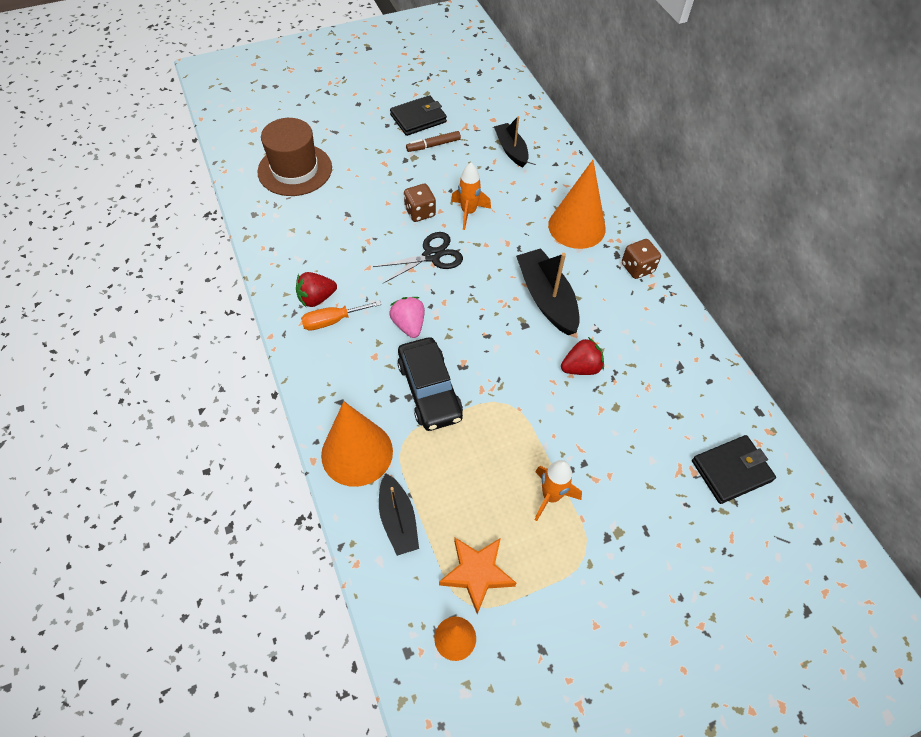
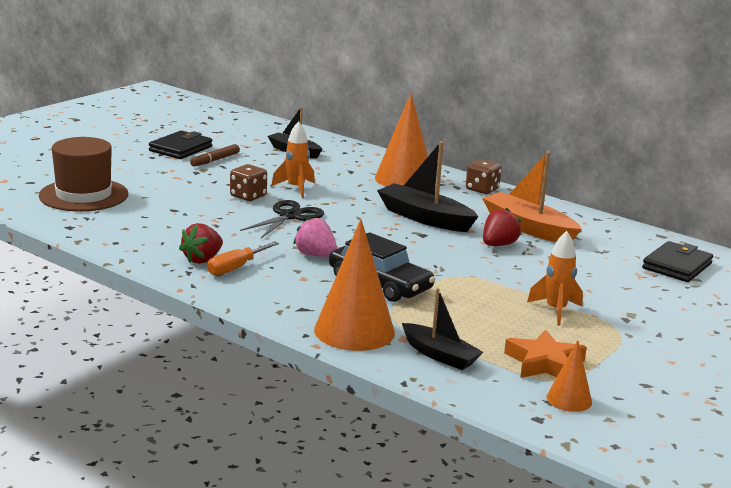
camera: 30 degrees left, 35 degrees down
none -> orange boat [482,151,582,242]

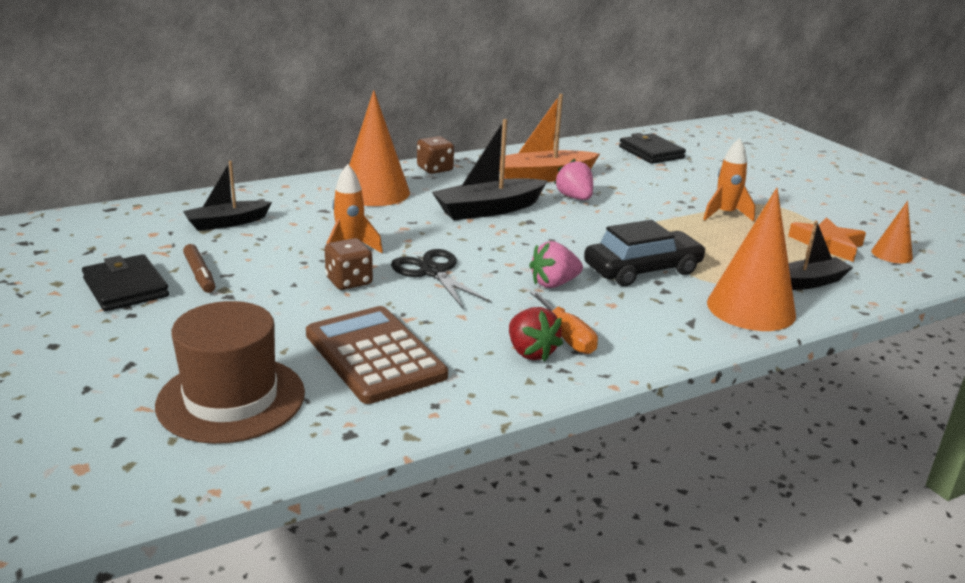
camera: 65 degrees left, 5 degrees up
red strawberry [483,208,522,246] -> pink strawberry [554,159,593,200]
none -> brown calculator [306,306,448,404]

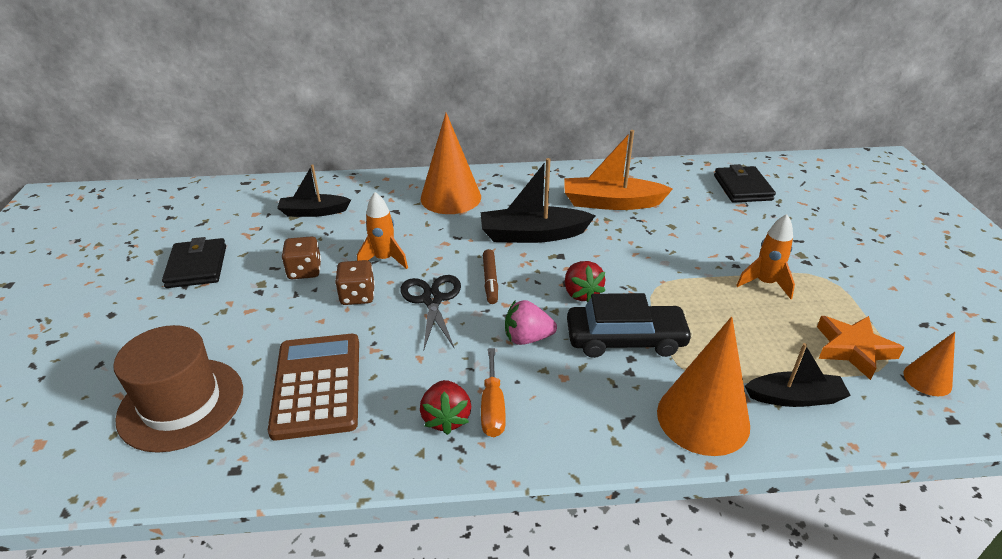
camera: 25 degrees right, 10 degrees up
brown marker [183,244,215,293] -> brown marker moved to [483,249,498,304]
brown dice [417,136,454,174] -> brown dice moved to [282,236,321,279]
pink strawberry [554,159,593,200] -> none
none -> red strawberry [565,261,605,302]

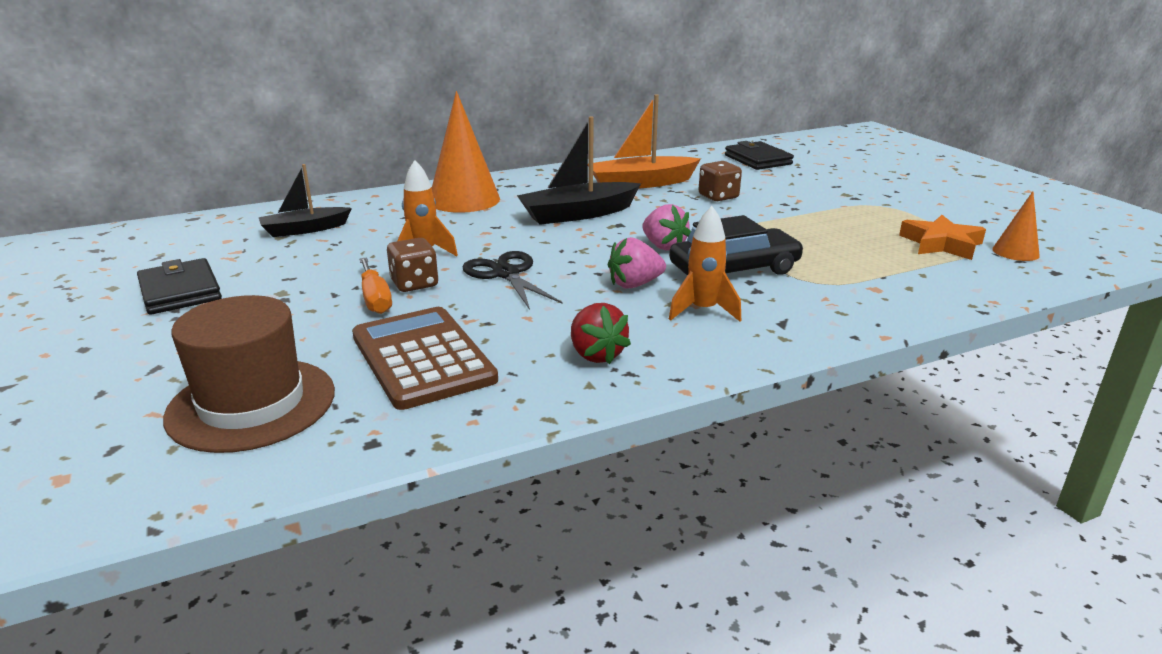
camera: 20 degrees left, 10 degrees down
brown dice [282,236,321,279] -> brown dice moved to [698,161,742,201]
orange screwdriver [481,348,506,437] -> orange screwdriver moved to [359,257,392,314]
brown marker [483,249,498,304] -> none
red strawberry [565,261,605,302] -> pink strawberry [642,204,691,251]
orange cone [657,317,750,456] -> none
orange rocket [736,214,795,299] -> orange rocket moved to [669,206,741,322]
black boat [745,343,851,407] -> none

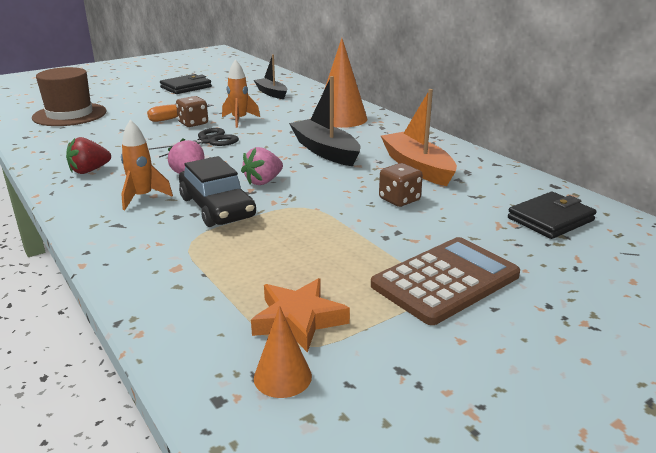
camera: 80 degrees right, 0 degrees up
brown calculator [352,307,498,410] -> brown calculator moved to [371,237,520,325]

